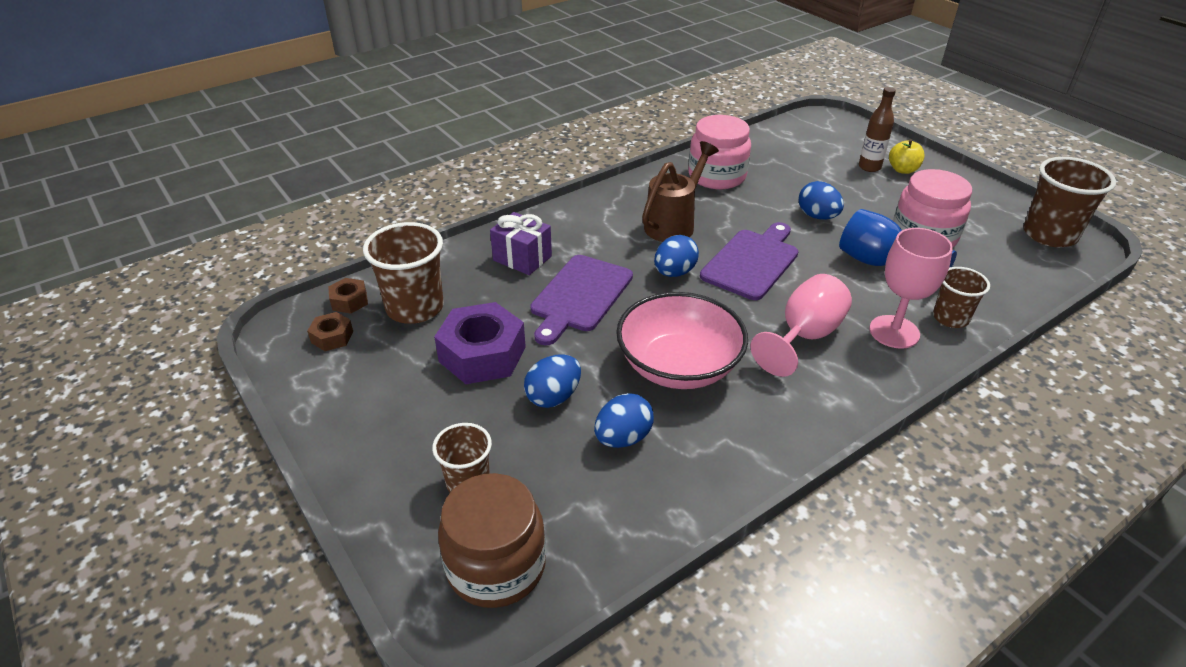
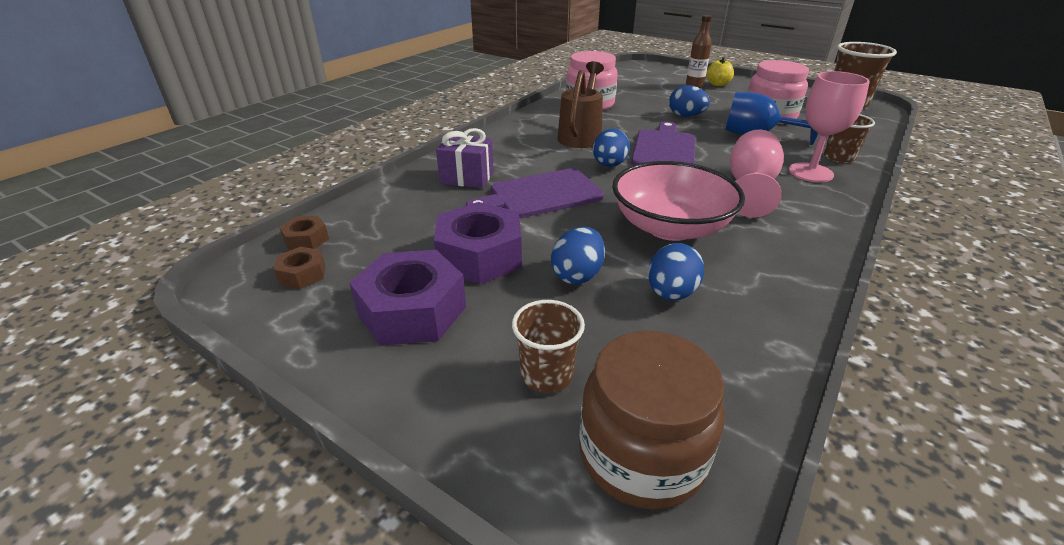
camera: 20 degrees left, 5 degrees down
brown cup [363,222,444,324] -> none
purple cutting board [530,255,633,345] -> purple cutting board turned 60 degrees clockwise [466,168,604,218]
none -> purple nut [349,250,466,346]

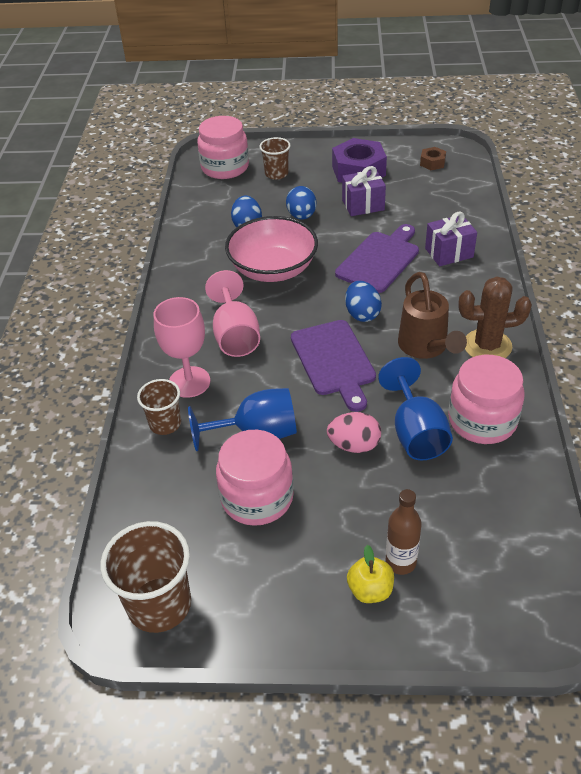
camera: 150 degrees right, 10 degrees up
brown nut [279,216,329,250] -> none
purple nut [434,202,522,284] -> purple gift [342,166,386,216]
brown jar [579,331,725,510] -> pink jar [197,116,249,179]
blue egg [669,85,710,117] -> pink egg [327,412,381,453]
none -> blue goblet [378,357,453,460]
none -> brown cactus [458,276,532,358]

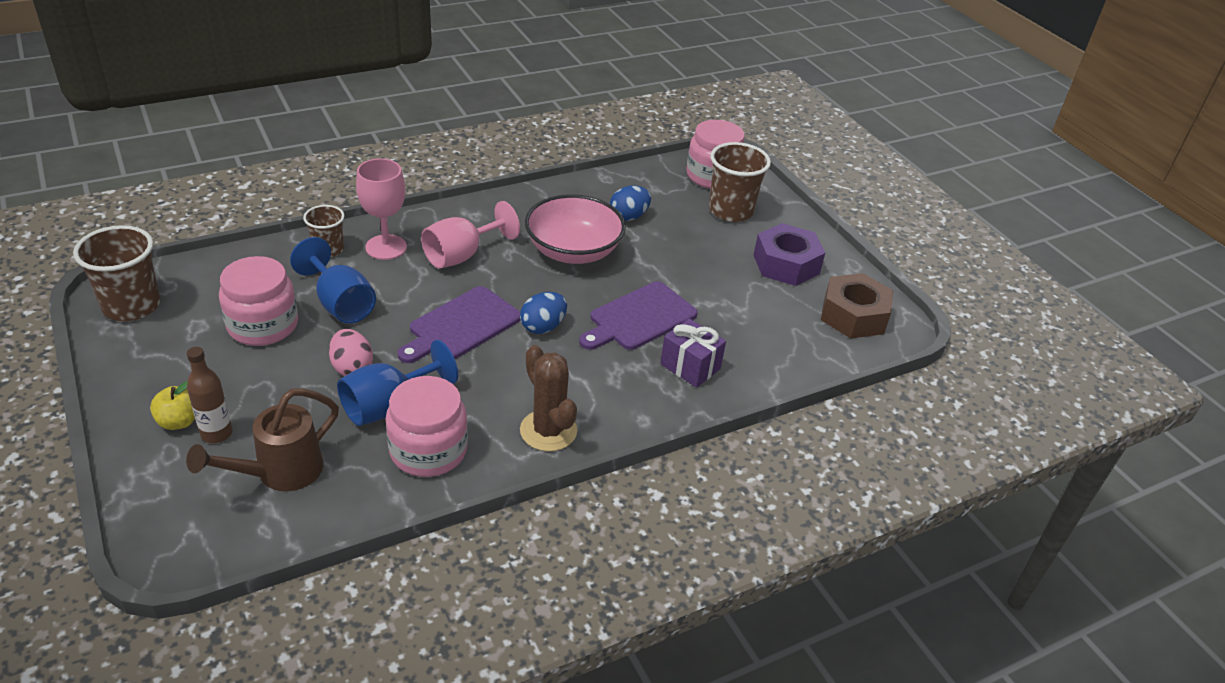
camera: 55 degrees right, 5 degrees down
brown cup [259,137,291,180] -> brown cup [709,142,771,222], size x1.66
blue egg [286,186,316,220] -> none
purple cutting board [335,224,419,293] -> purple cutting board turned 135 degrees clockwise [579,281,698,350]
purple gift [342,166,386,216] -> none
brown watering can [398,272,467,359] -> brown watering can moved to [186,389,339,491]
brown nut [420,147,446,170] -> brown nut [821,273,893,339], size x2.04

